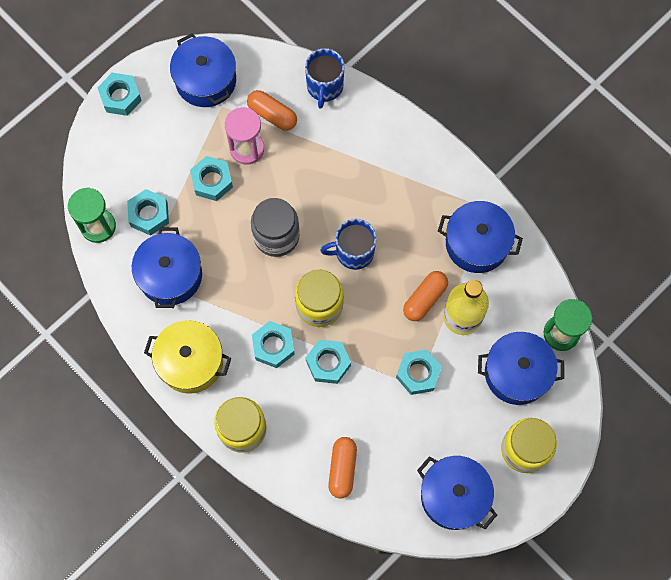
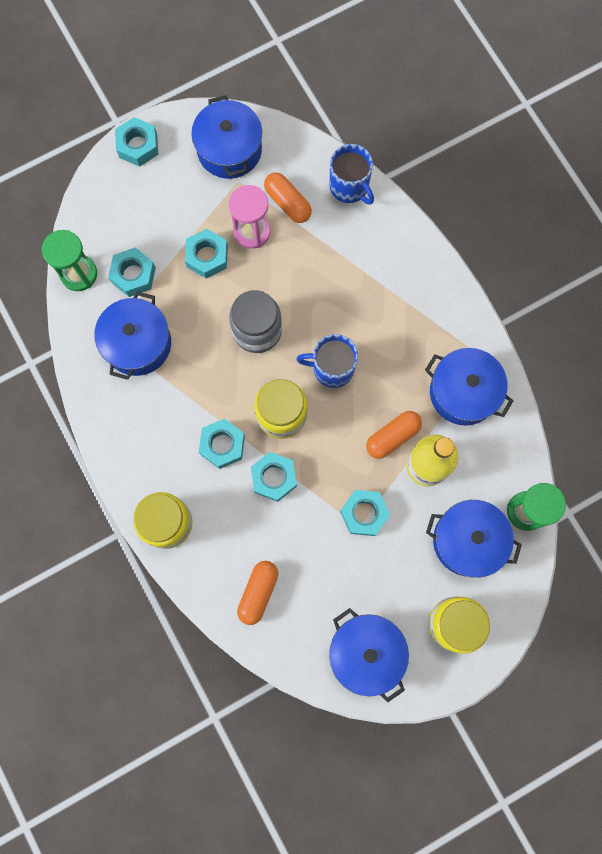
camera: 15 degrees right, 5 degrees up
yellow pot [144,320,231,394] -> none
blue mug [305,48,344,108] -> blue mug turned 60 degrees counterclockwise [329,144,374,205]

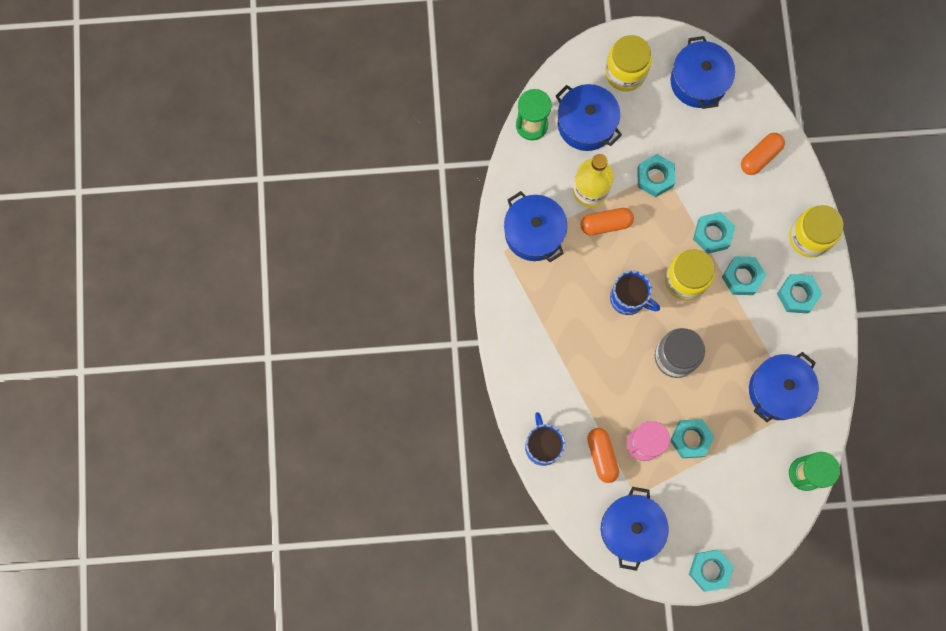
camera: 155 degrees left, 0 degrees up
turquoise nut [108,247,156,297] -> turquoise nut moved to [777,274,822,314]

